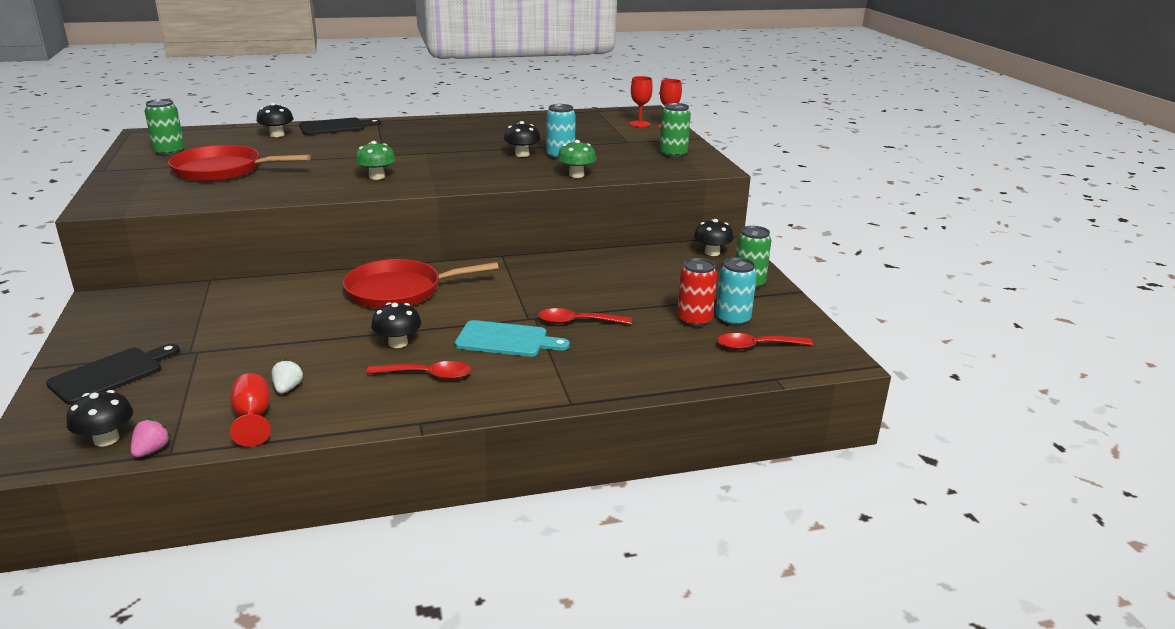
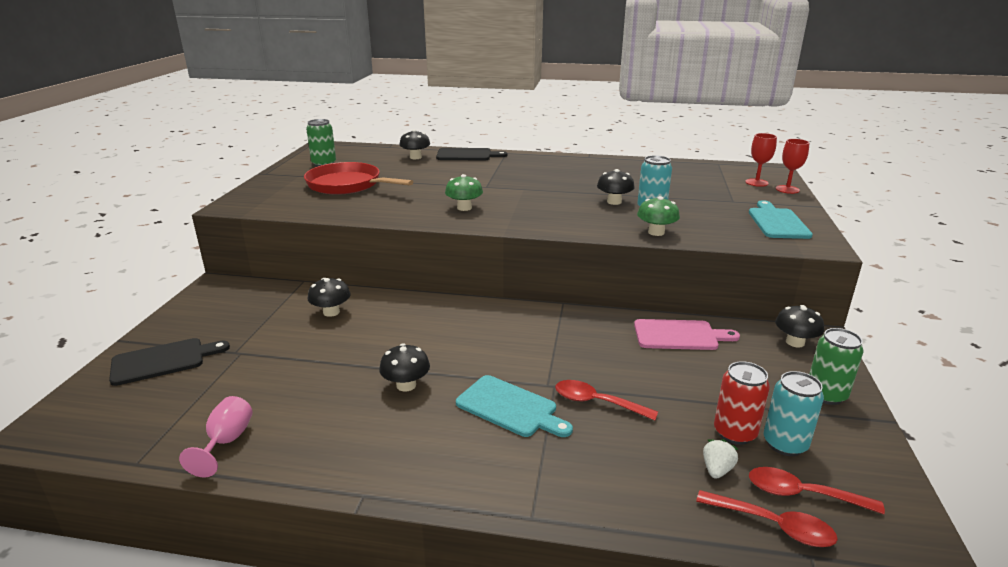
camera: 25 degrees right, 0 degrees up
black mushroom [67,390,133,446] -> black mushroom moved to [308,278,351,317]
pink strawberry [131,418,172,457] -> none
red goblet [230,373,271,447] -> pink goblet [179,396,253,478]
white strawberry [271,359,304,394] -> white strawberry moved to [703,439,738,479]
red pan [343,259,499,309] -> none
red spoon [366,361,471,380] -> red spoon moved to [696,490,838,547]
green can [660,103,691,158] -> turquoise cutting board [749,200,813,239]
none -> pink cutting board [634,319,740,350]

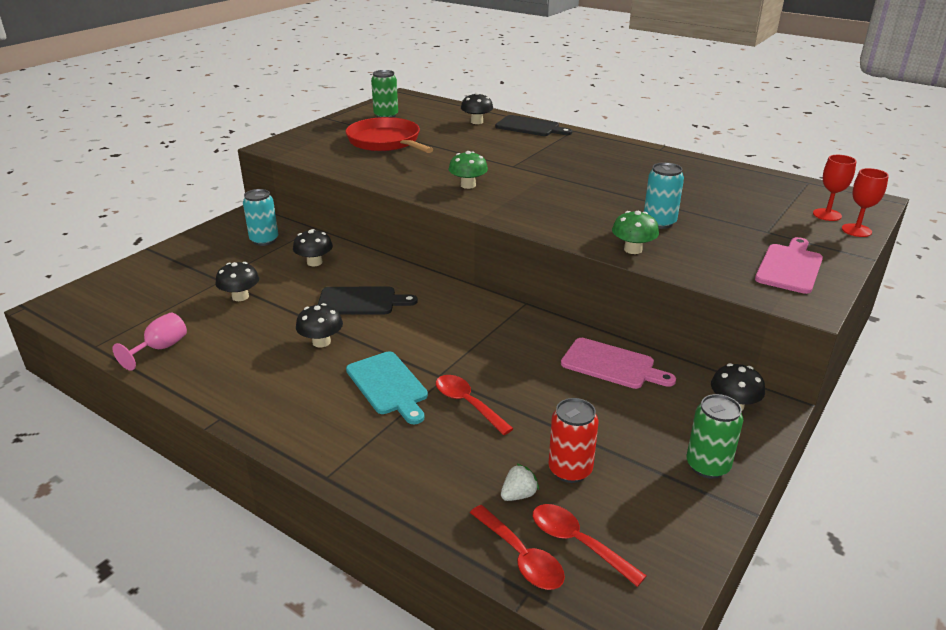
camera: 25 degrees right, 5 degrees up
black cutting board [109,338,230,386] -> black cutting board moved to [318,287,418,315]
black mushroom [597,169,635,205] -> black mushroom moved to [215,262,259,301]
turquoise cutting board [749,200,813,239] -> pink cutting board [755,237,823,294]
turquoise can [764,371,824,456] -> turquoise can moved to [243,189,279,246]

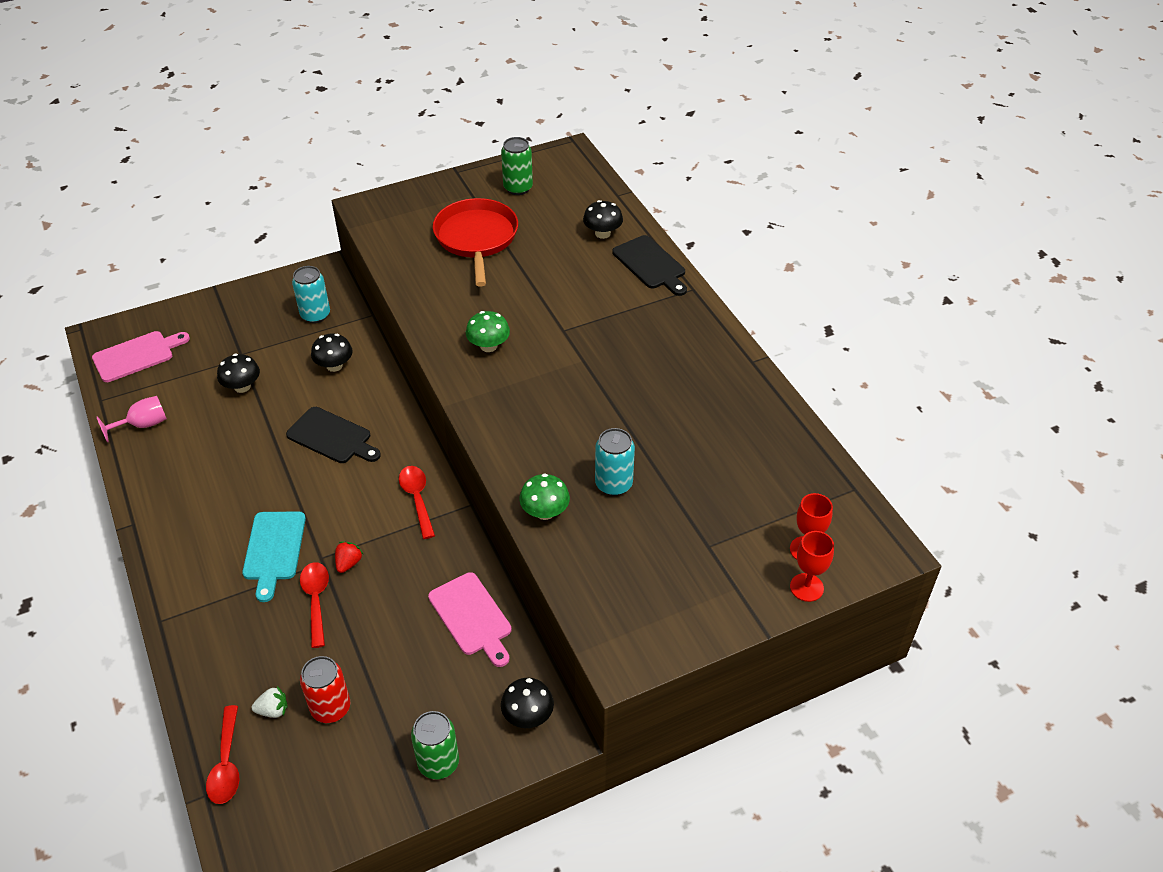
camera: 30 degrees right, 15 degrees up
black mushroom [296,303,343,347] -> none
red spoon [533,504,647,587] -> red spoon moved to [399,466,435,539]
pink cutting board [755,237,823,294] -> pink cutting board moved to [92,331,190,382]
none -> red strawberry [335,542,363,573]

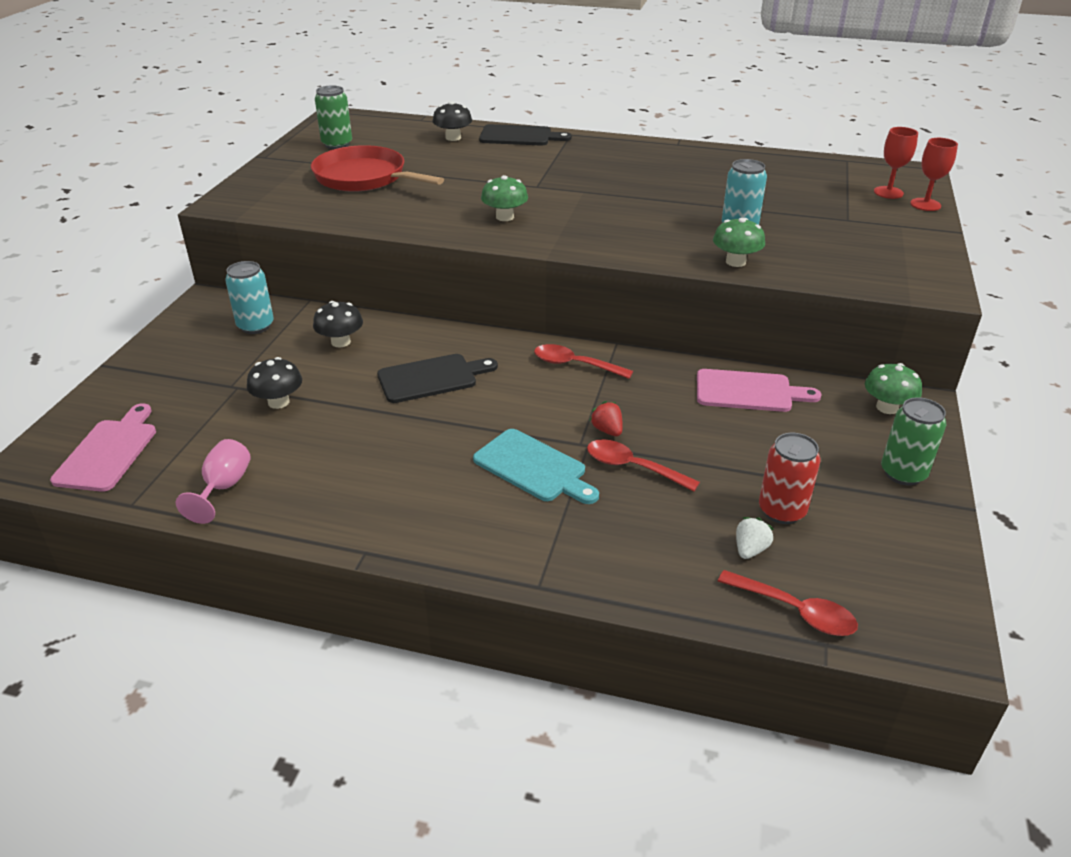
camera: 50 degrees left, 10 degrees down
black mushroom [501,678,554,728] -> green mushroom [865,363,922,414]

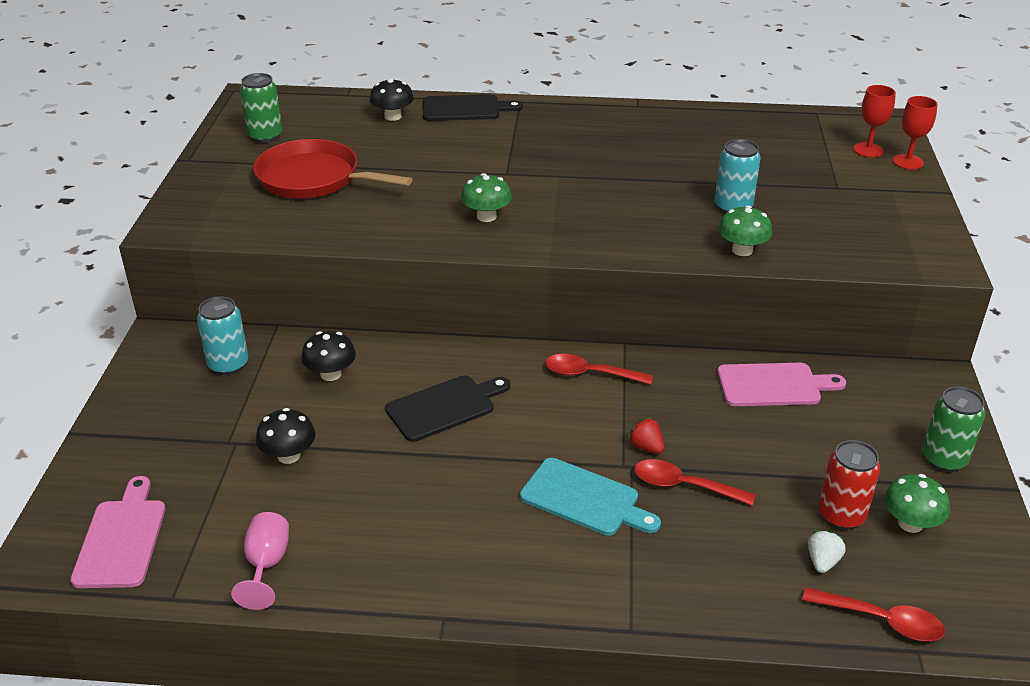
camera: 10 degrees left, 0 degrees up
green mushroom [865,363,922,414] -> green mushroom moved to [884,474,950,533]

